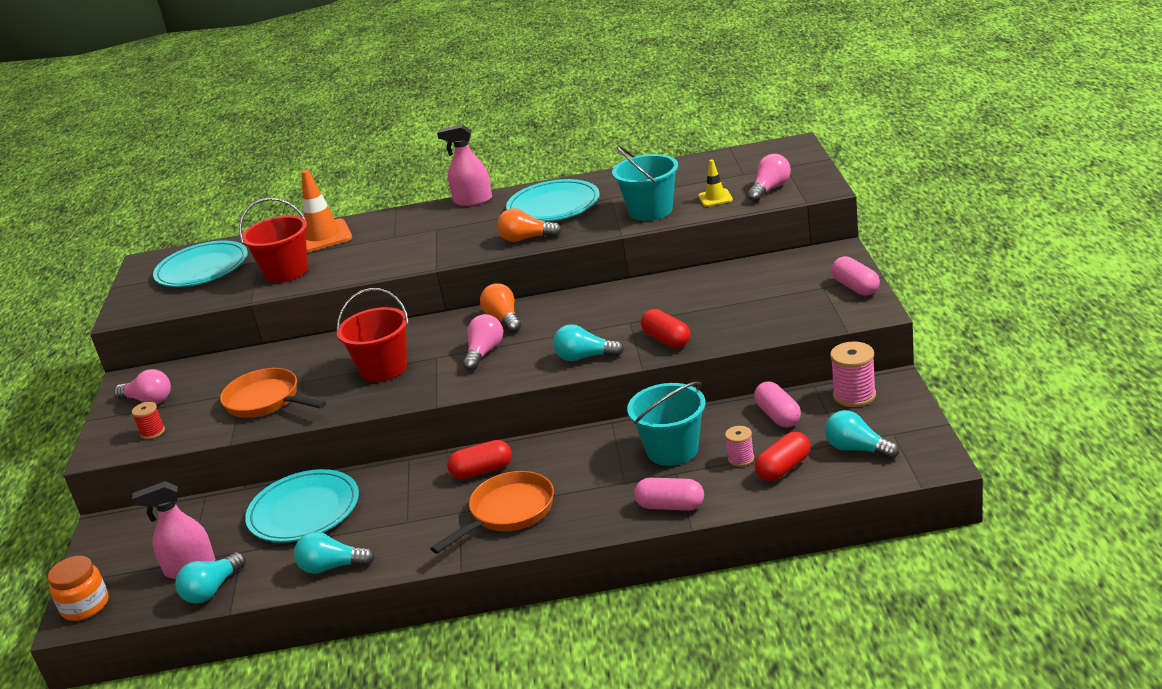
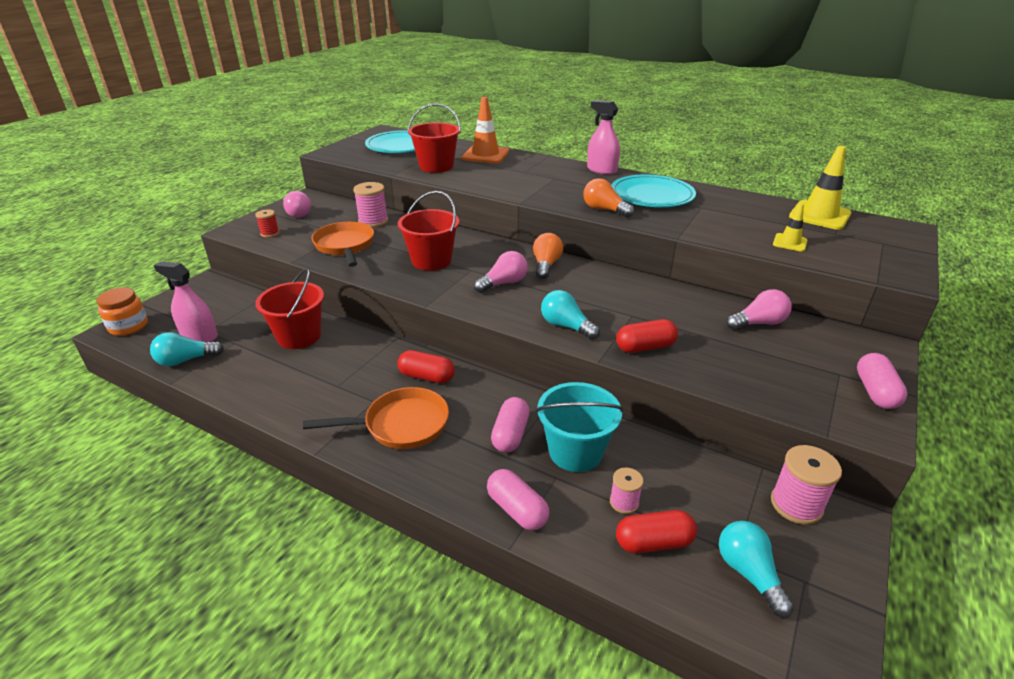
camera: 30 degrees right, 5 degrees up
turquoise plate [245,469,359,542] -> red bucket [255,268,324,349]
turquoise light bulb [294,532,375,574] -> none
turquoise bucket [612,146,678,221] -> none
red capsule [641,309,690,348] -> red capsule turned 75 degrees clockwise [616,319,678,353]
pink light bulb [747,154,791,202] -> pink light bulb moved to [726,289,792,330]
pink capsule [754,382,801,427] -> pink capsule moved to [491,397,530,452]
none -> pink spool [353,182,388,227]
none -> yellow traffic cone [789,146,851,230]

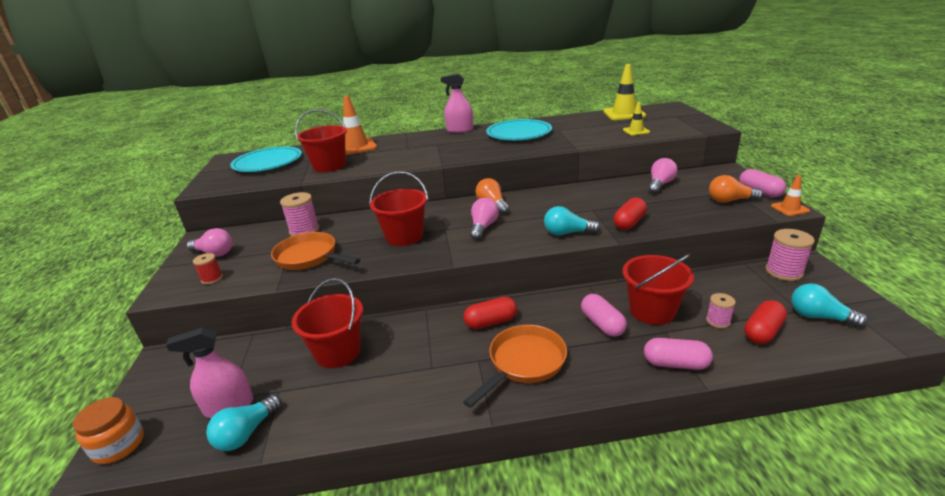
camera: 35 degrees left, 5 degrees down
turquoise bucket [536,382,624,472] -> red bucket [623,254,694,325]
orange light bulb [583,178,634,218] -> orange light bulb moved to [709,175,763,203]
none -> orange traffic cone [771,175,810,216]

